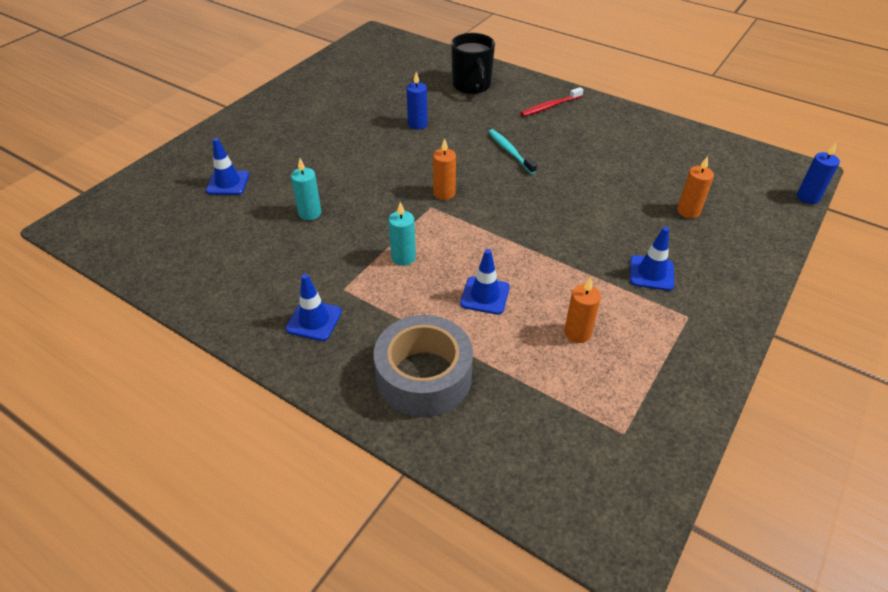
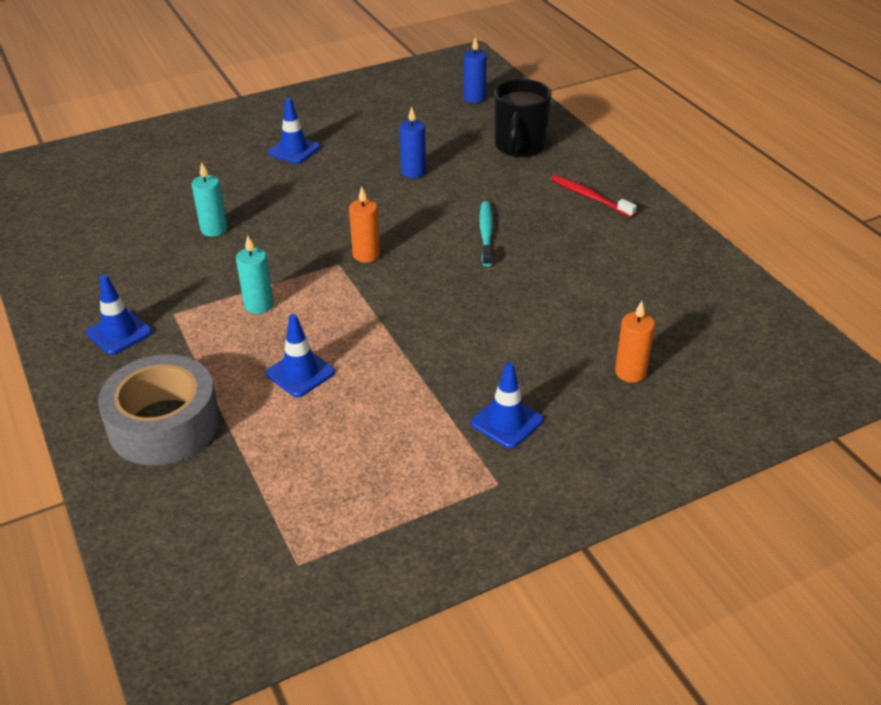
camera: 30 degrees right, 5 degrees down
blue traffic cone [206,138,249,195] -> blue traffic cone moved to [268,98,320,164]
red toothbrush [521,87,583,116] -> red toothbrush turned 45 degrees clockwise [551,175,637,218]
orange candle [564,277,601,343] -> none
blue candle [797,142,840,204] -> blue candle moved to [463,36,487,103]

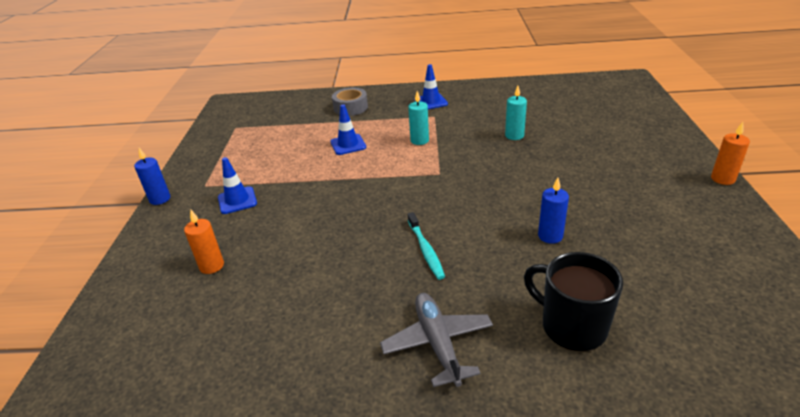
camera: 120 degrees right, 5 degrees down
grey tape [98,354,220,465] -> grey tape [332,88,368,116], size x0.63
blue traffic cone [268,98,320,164] -> none
orange candle [349,186,380,262] -> orange candle moved to [711,122,750,185]
blue candle [463,36,487,103] -> blue candle moved to [134,148,170,205]
turquoise toothbrush [479,201,493,266] -> turquoise toothbrush turned 45 degrees clockwise [408,212,445,280]
red toothbrush [551,175,637,218] -> grey plane [380,293,493,387]

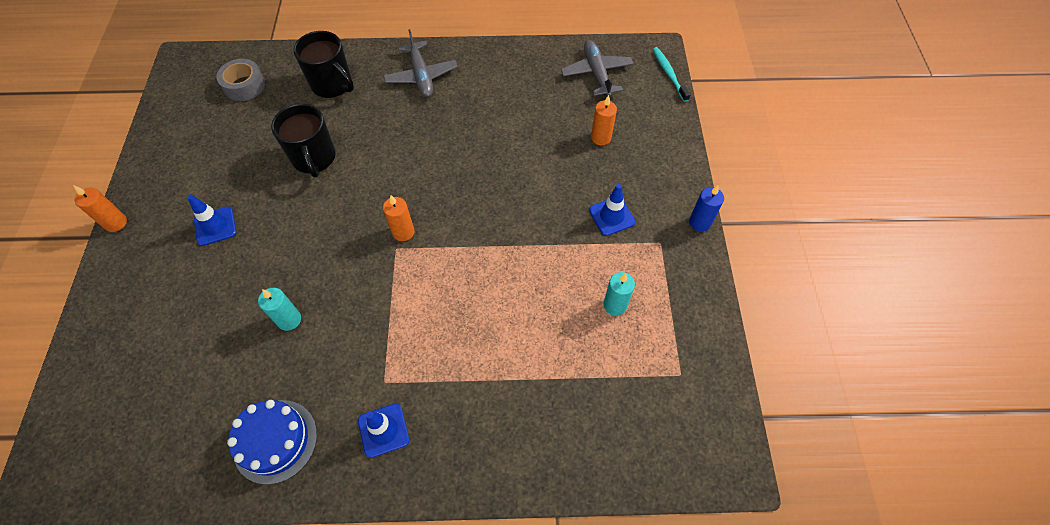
camera: 175 degrees right, 25 degrees up
blue traffic cone [330,104,366,155] -> blue traffic cone moved to [187,194,236,246]
grey tape [332,88,368,116] -> grey tape moved to [216,59,265,101]
turquoise candle [408,91,429,145] -> turquoise candle moved to [604,272,635,316]
turquoise toothbrush [408,212,445,280] -> turquoise toothbrush moved to [653,47,691,102]
blue candle [538,177,569,244] -> black mug [271,104,336,178]
none -> blue cake [227,400,317,485]
none -> orange candle [383,195,414,241]
none -> grey plane [561,40,634,97]

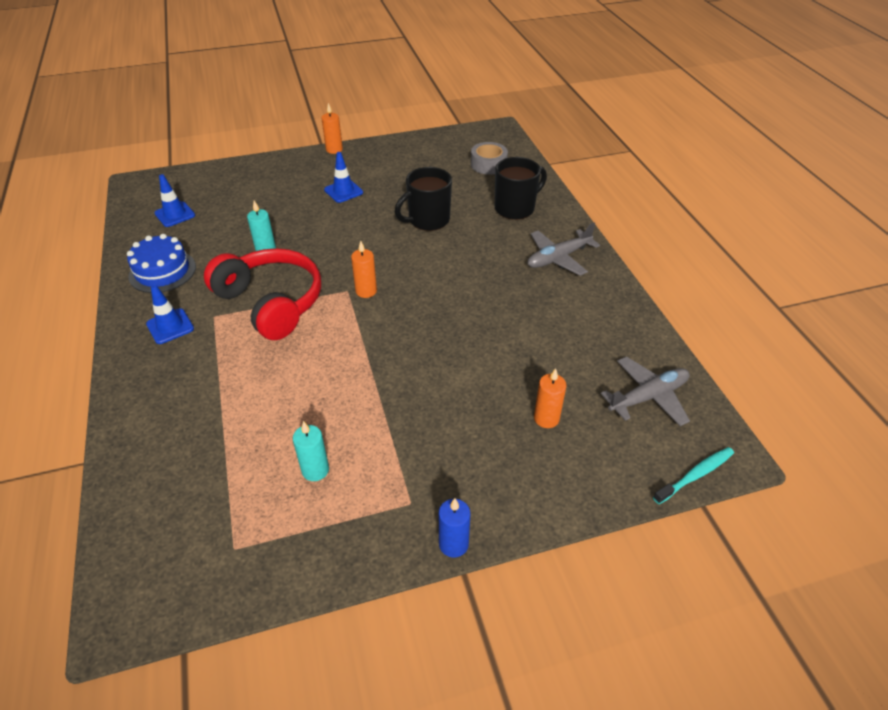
camera: 75 degrees right, 15 degrees down
black mug [293,31,354,98] -> black mug turned 150 degrees counterclockwise [495,157,547,220]
blue traffic cone [589,184,636,236] -> blue traffic cone moved to [154,174,195,227]
none -> red headphones [204,248,321,340]

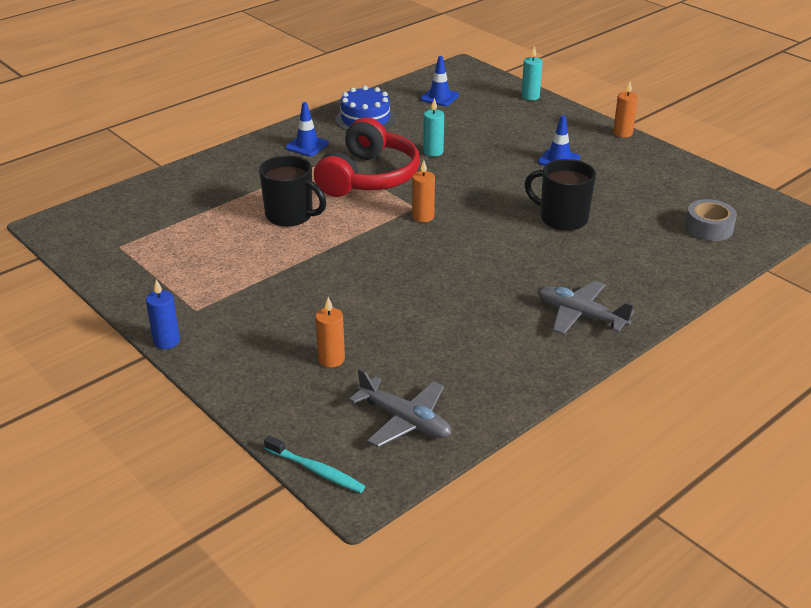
camera: 65 degrees right, 10 degrees down
turquoise candle [293,421,329,481] -> turquoise candle moved to [521,46,543,100]
black mug [495,157,547,220] -> black mug moved to [259,155,326,227]

